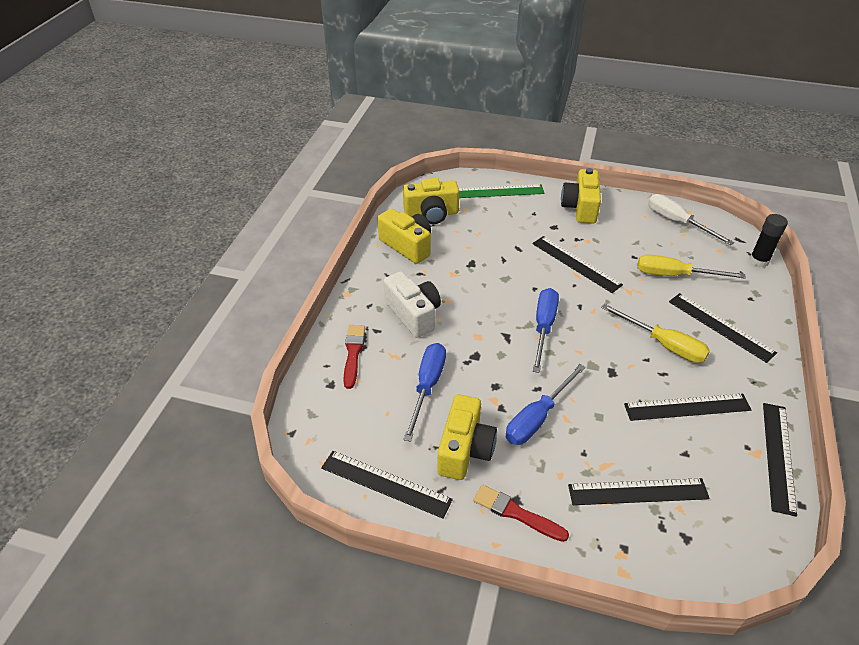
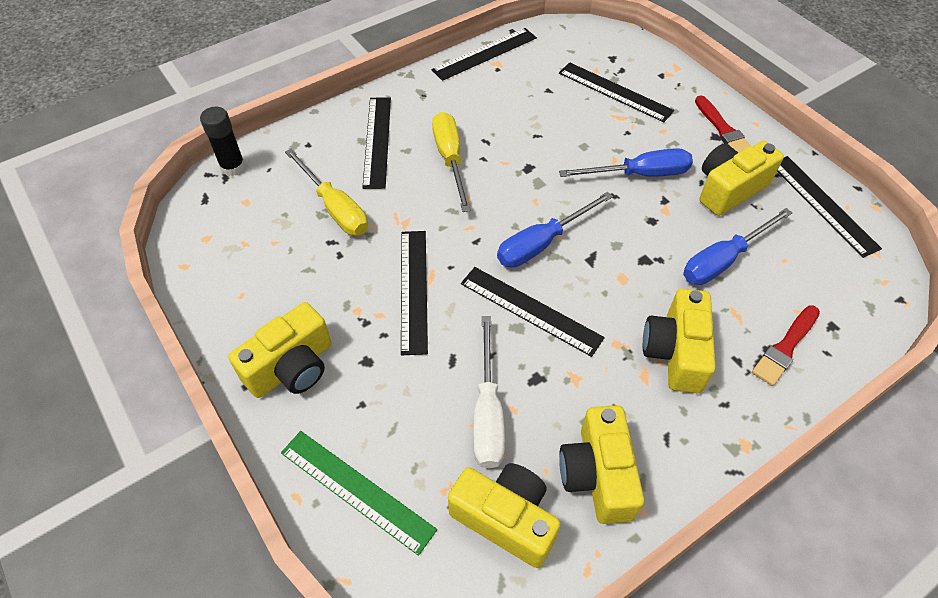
camera: 140 degrees left, 10 degrees up
white camera [384,271,441,338] -> yellow camera [643,289,716,393]
black ruler [624,394,752,421] -> black ruler moved to [461,267,605,357]
white screwdriver [648,194,734,245] -> white screwdriver moved to [473,316,505,469]

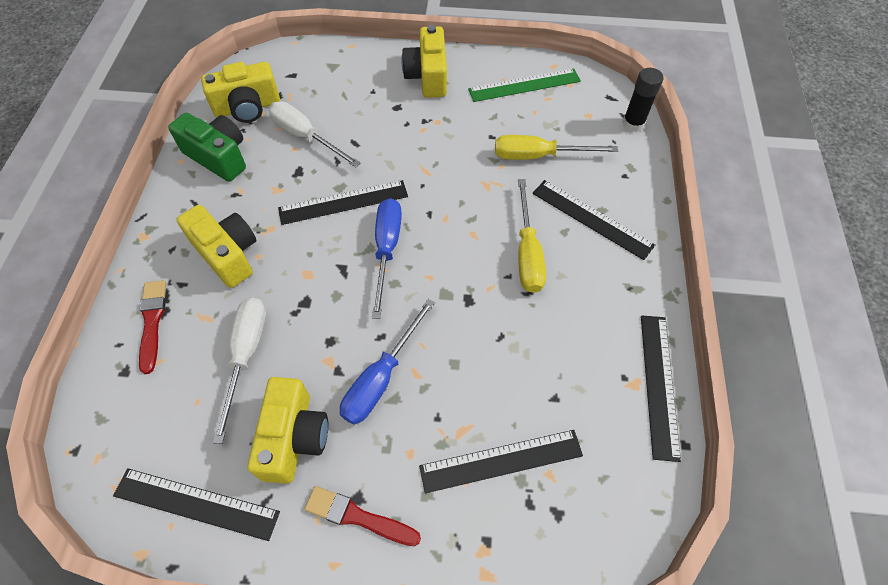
camera: 130 degrees right, 5 degrees up
green ruler [281,431,437,556] -> green ruler moved to [468,68,581,102]
black ruler [401,231,428,355] -> none
yellow screwdriver [432,112,471,212] -> yellow screwdriver turned 60 degrees clockwise [518,179,546,293]
yellow camera [559,405,644,524] -> green camera [168,113,246,182]
blue screwdriver [683,208,792,285] -> white screwdriver [213,298,266,444]

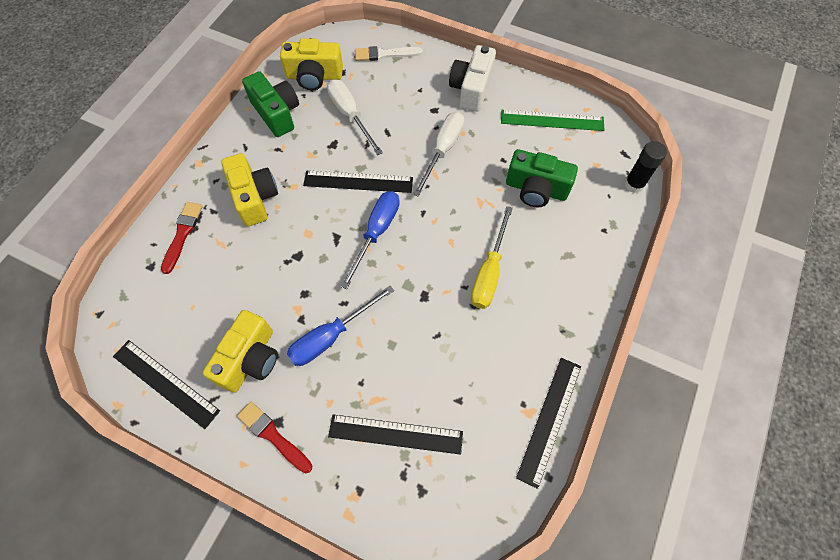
camera: 20 degrees right, 5 degrees up
white screwdriver [213,298,266,444] -> white screwdriver moved to [413,112,464,197]
yellow camera [401,25,447,98] -> white camera [449,45,496,112]
yellow screwdriver [495,135,618,160] -> green camera [506,149,578,207]
black ruler [532,180,655,260] -> none
none -> white brush [355,46,423,61]

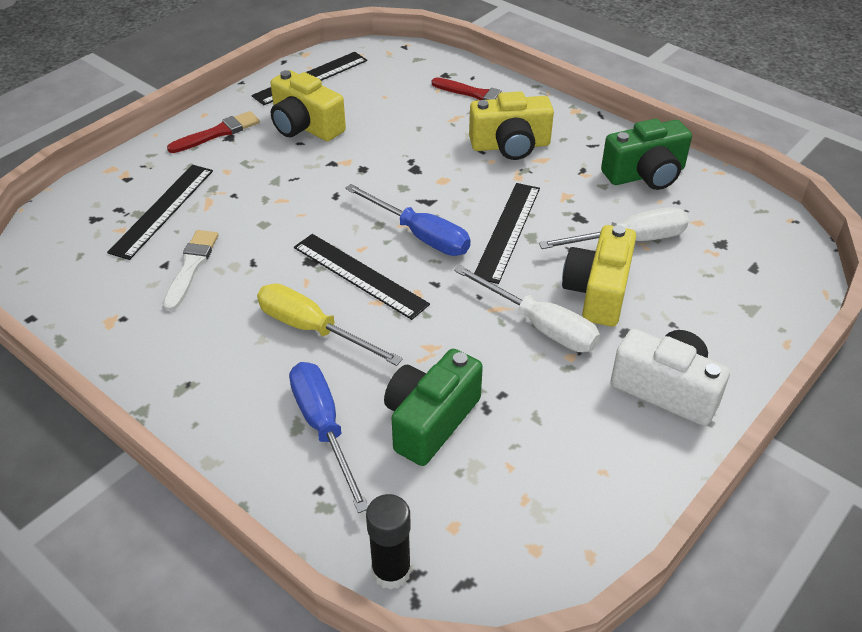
camera: 105 degrees right, 20 degrees down
yellow camera [280,38,343,91] -> yellow camera moved to [562,225,636,327]
blue screwdriver [287,286,394,366] -> blue screwdriver moved to [289,362,368,513]
white brush [355,46,423,61] -> white brush moved to [163,230,218,311]
green ruler [501,110,604,131] -> none
black ruler [516,358,581,489] -> black ruler moved to [294,234,430,320]

